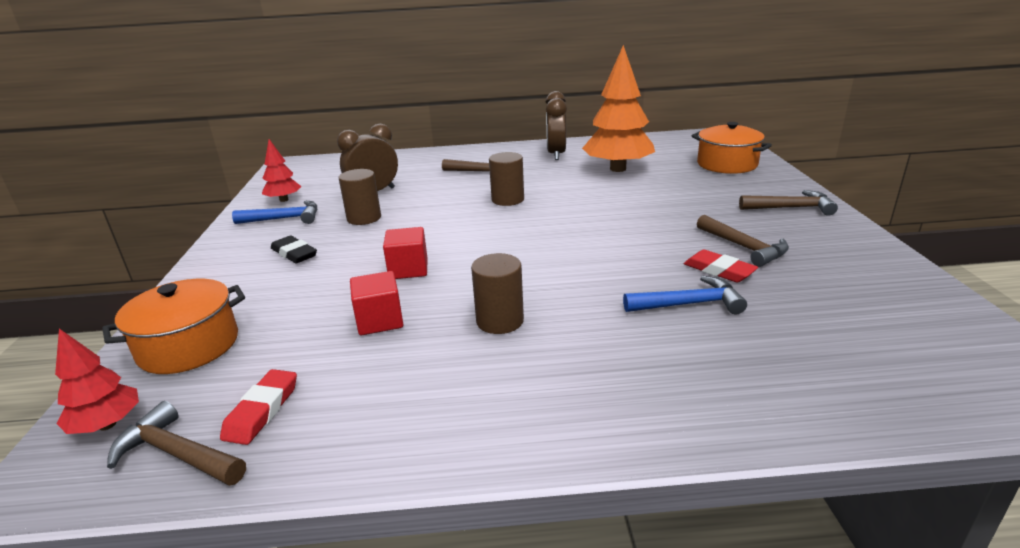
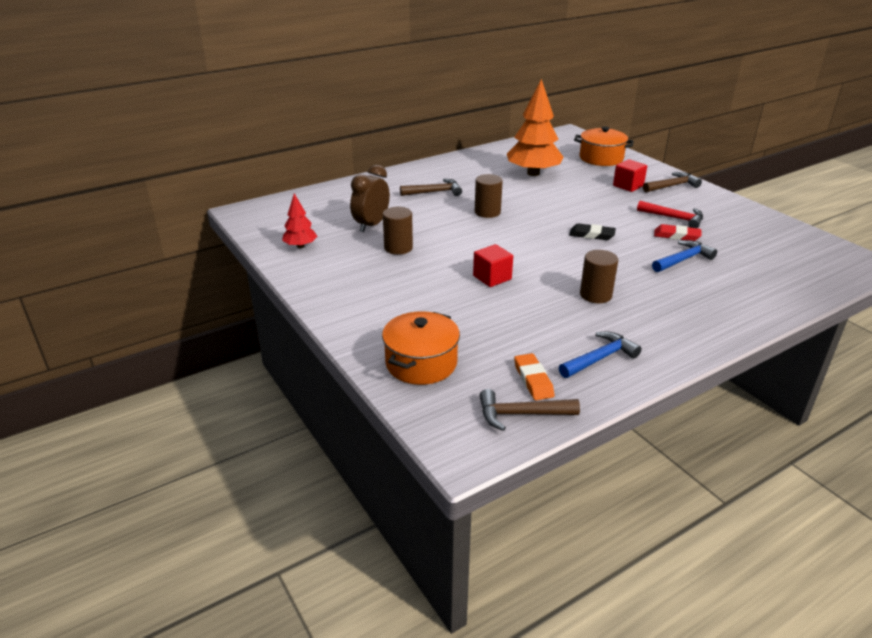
camera: 30 degrees left, 5 degrees up
red tree [55,328,139,434] -> none
red eraser [220,369,297,445] -> orange eraser [514,353,555,400]
blue hammer [232,201,317,224] -> blue hammer moved to [559,332,641,378]
black eraser [271,235,317,264] -> black eraser moved to [569,223,616,240]
red cube [350,271,403,335] -> red cube moved to [613,159,647,192]
brown clock [546,91,567,160] -> none
brown hammer [697,215,789,267] -> red hammer [637,201,703,228]

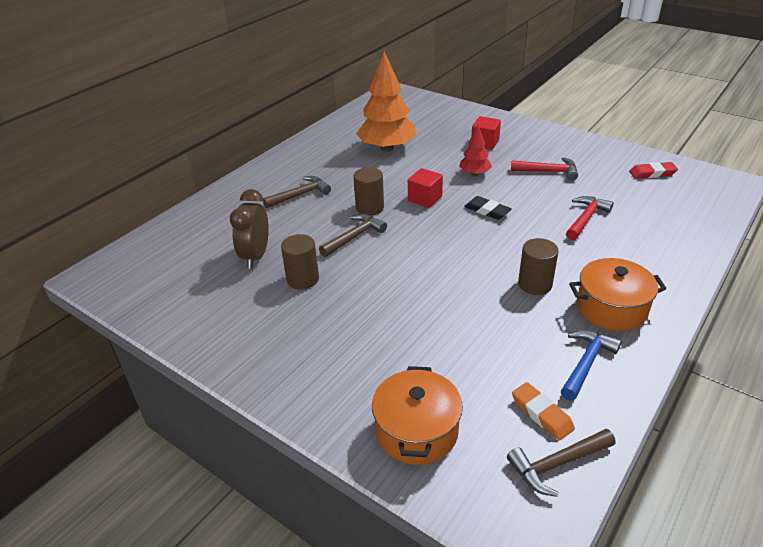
camera: 20 degrees left, 5 degrees up
red tree [282,193,317,248] -> red tree moved to [459,125,492,176]
red cube [473,244,513,287] -> red cube moved to [408,168,443,208]
black eraser [569,223,616,240] -> black eraser turned 45 degrees clockwise [464,196,512,220]
orange pot [574,127,634,166] -> orange pot moved to [569,258,666,331]
brown hammer [643,172,702,192] -> brown hammer moved to [319,214,387,257]
blue hammer [652,240,717,272] -> red hammer [566,196,614,240]
red eraser [654,224,702,241] -> red eraser moved to [629,162,678,179]

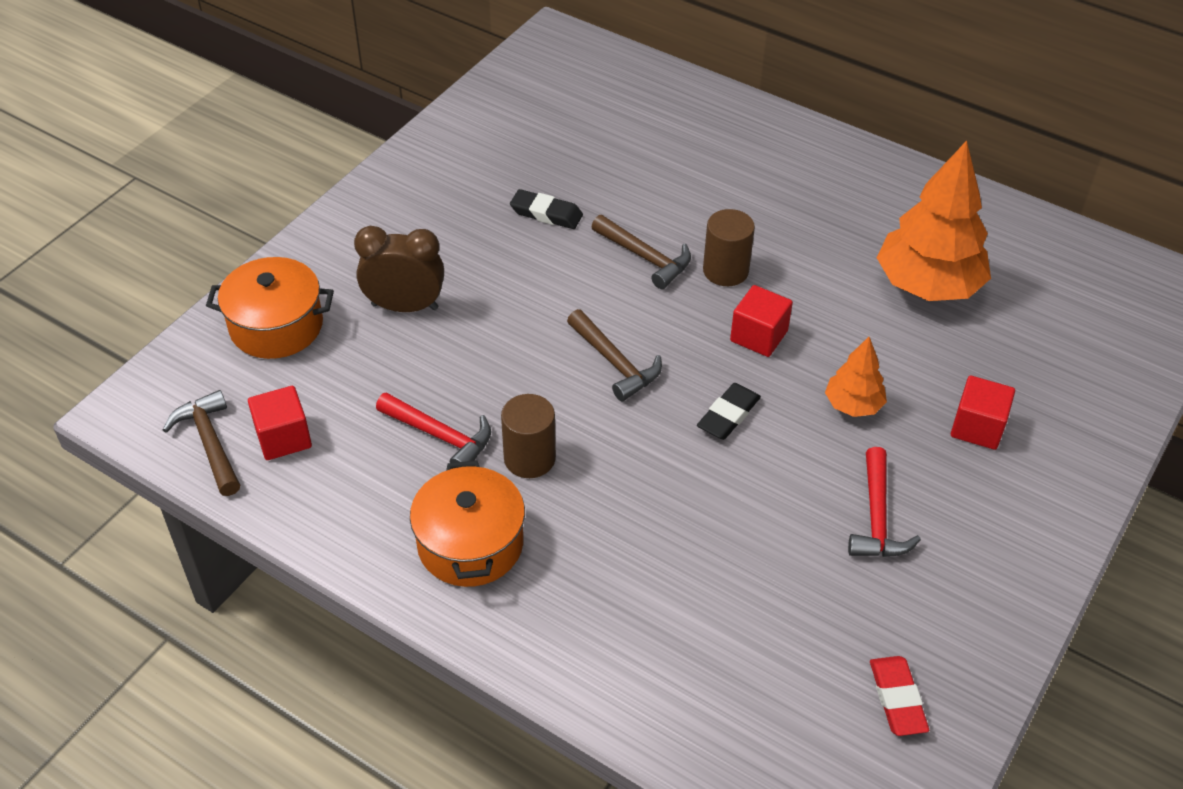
camera: 85 degrees right, 10 degrees up
brown clock [230,189,269,268] -> brown clock moved to [354,226,444,312]
brown hammer [263,176,331,208] -> brown hammer moved to [567,309,662,401]
brown cylinder [281,234,319,289] -> black eraser [510,189,583,229]
red tree [459,125,492,176] -> orange tree [825,337,887,417]
orange eraser [512,382,575,441] -> red cube [248,386,312,460]
blue hammer [561,330,622,401] -> none
red hammer [566,196,614,240] -> red hammer moved to [376,392,491,463]

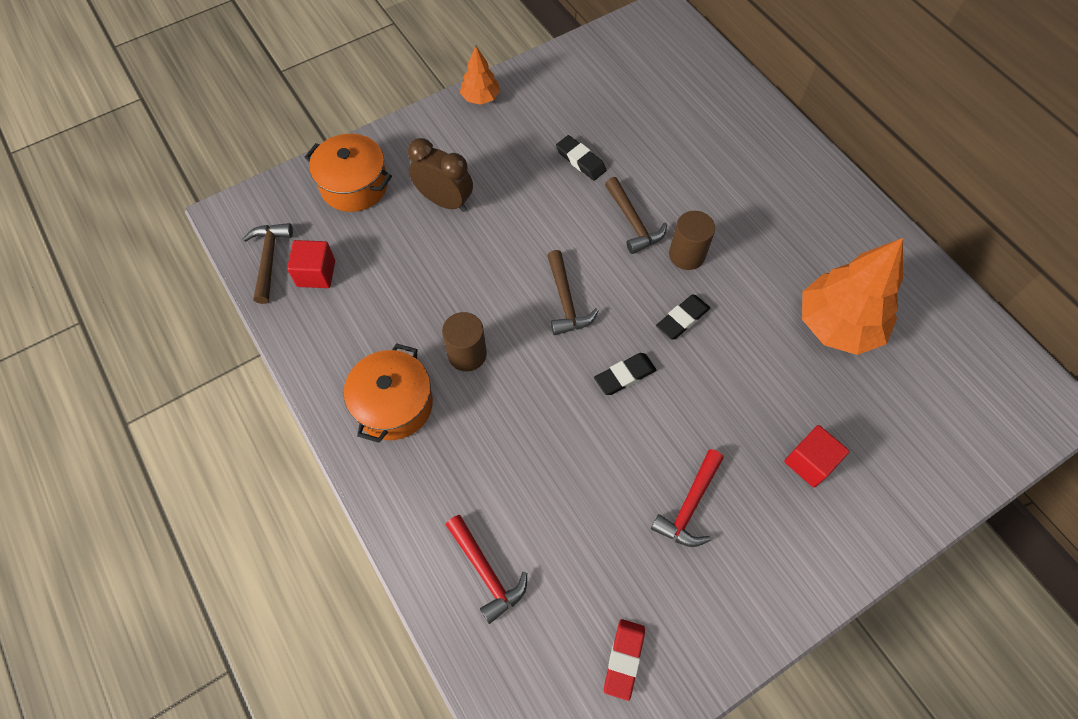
camera: 25 degrees right, 15 degrees up
red hammer [376,392,491,463] -> red hammer moved to [446,515,527,624]
red cube [730,285,793,357] -> black eraser [656,294,710,340]
orange tree [825,337,887,417] -> orange tree moved to [460,46,500,105]

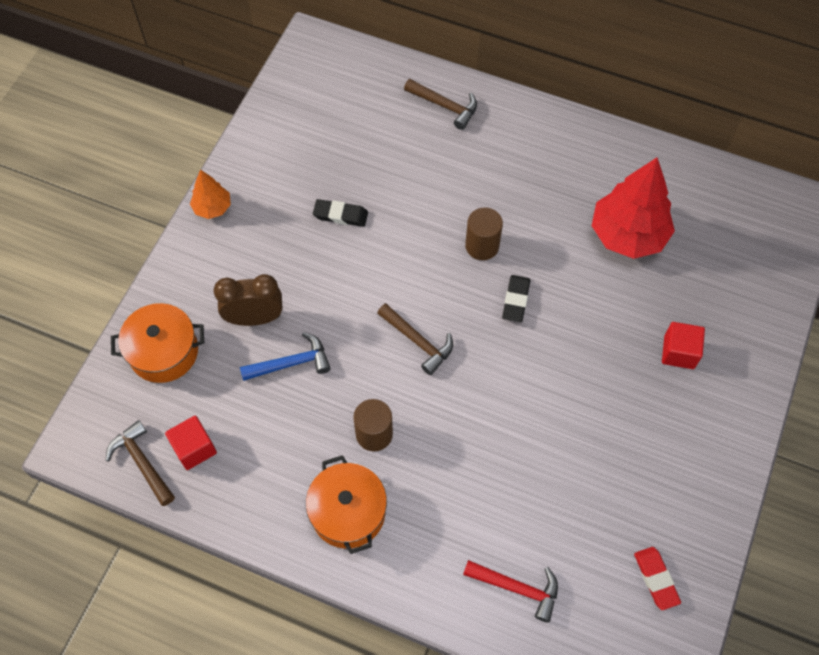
camera: 35 degrees left, 0 degrees up
black eraser [594,353,657,395] -> none
brown hammer [605,177,667,254] -> brown hammer moved to [404,79,477,130]
red hammer [651,449,724,547] -> none
orange tree [802,238,903,355] -> red tree [592,158,675,259]
none -> blue hammer [240,332,331,381]

